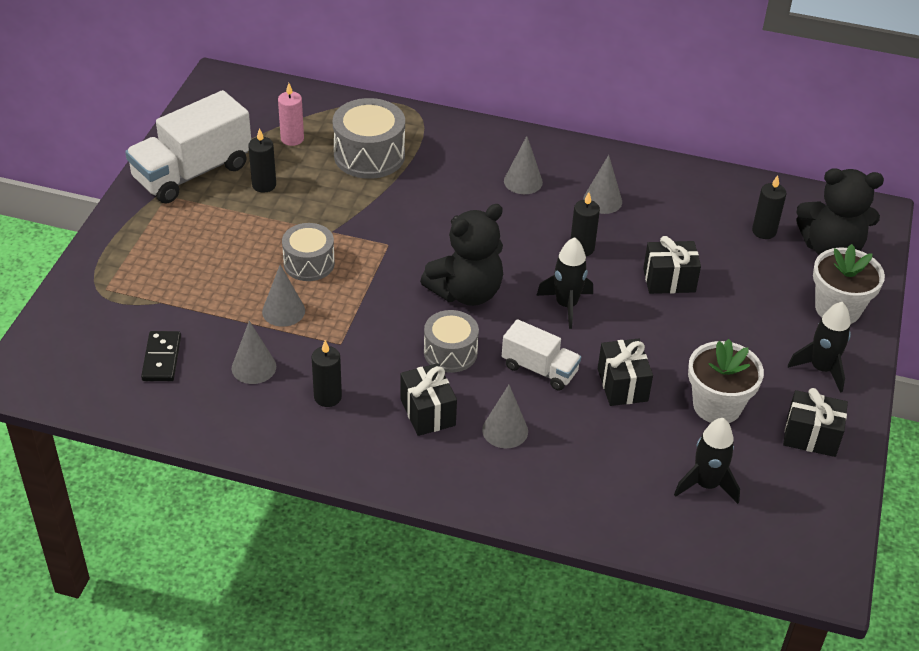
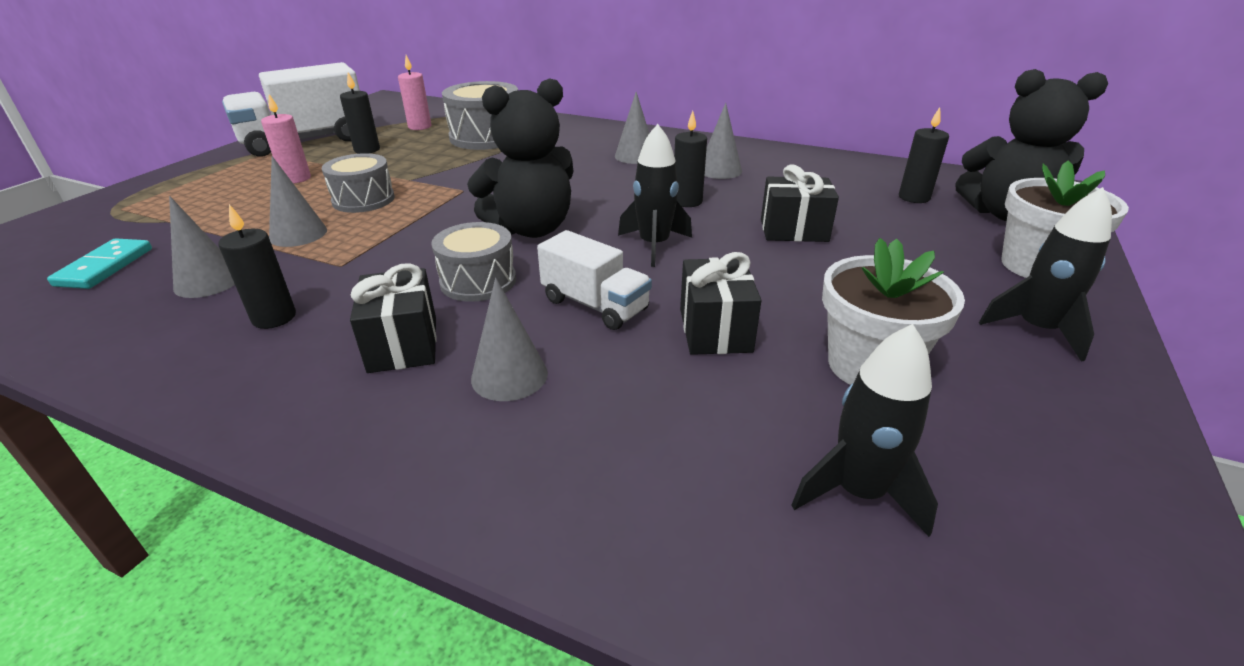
camera: 10 degrees right, 10 degrees down
black domino [141,331,181,381] -> turquoise domino [47,238,152,289]
black gift [783,388,848,457] -> none
none -> pink candle [261,94,311,184]

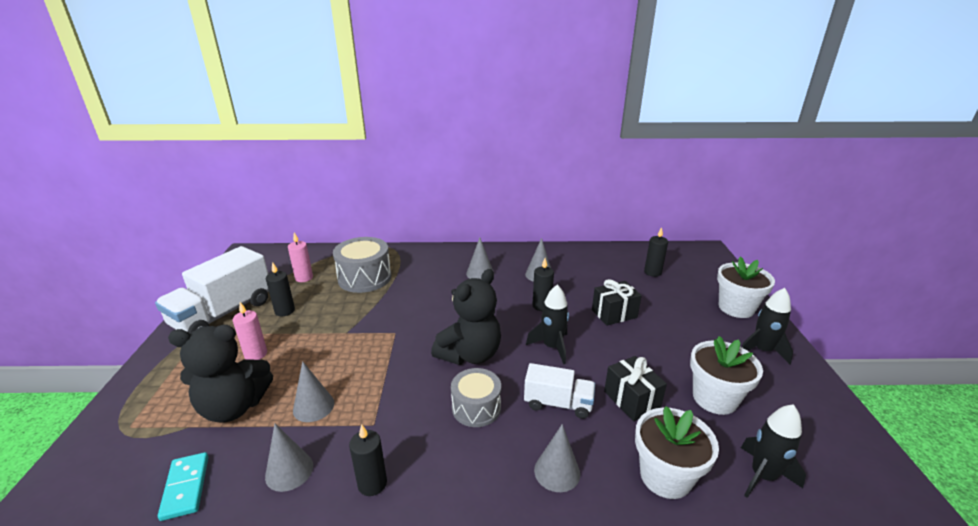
camera: 25 degrees left, 5 degrees down
grey drum [322,153,395,213] -> none
black gift [350,263,437,373] -> none
black teddy bear [956,69,1108,221] -> black teddy bear moved to [168,325,273,423]
none -> white flower pot [635,406,719,499]

